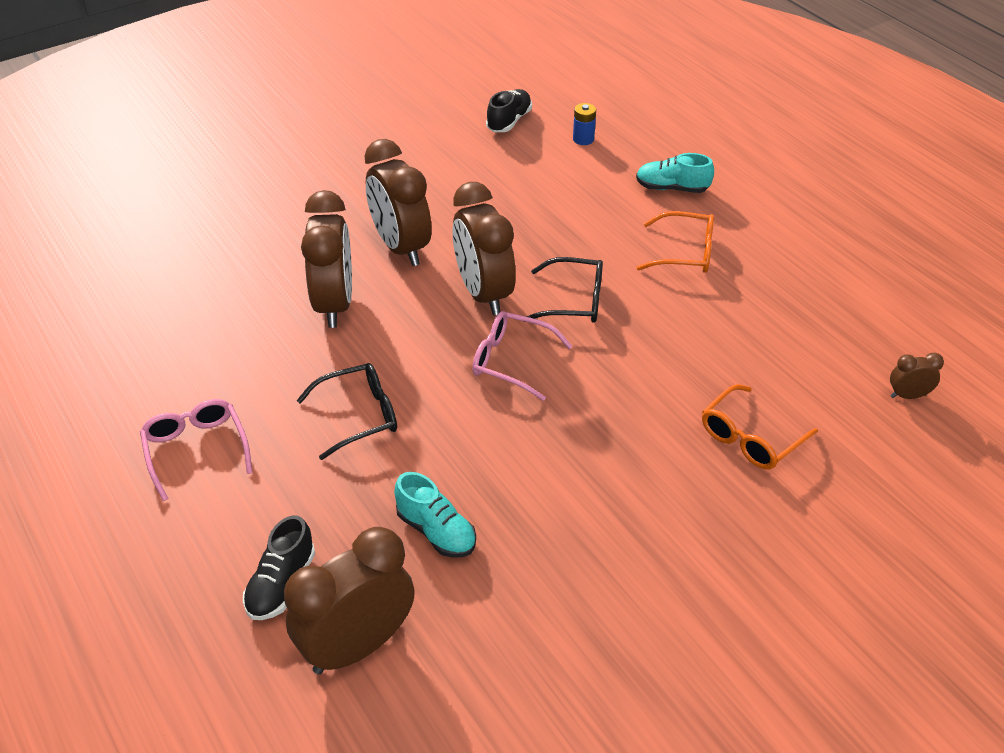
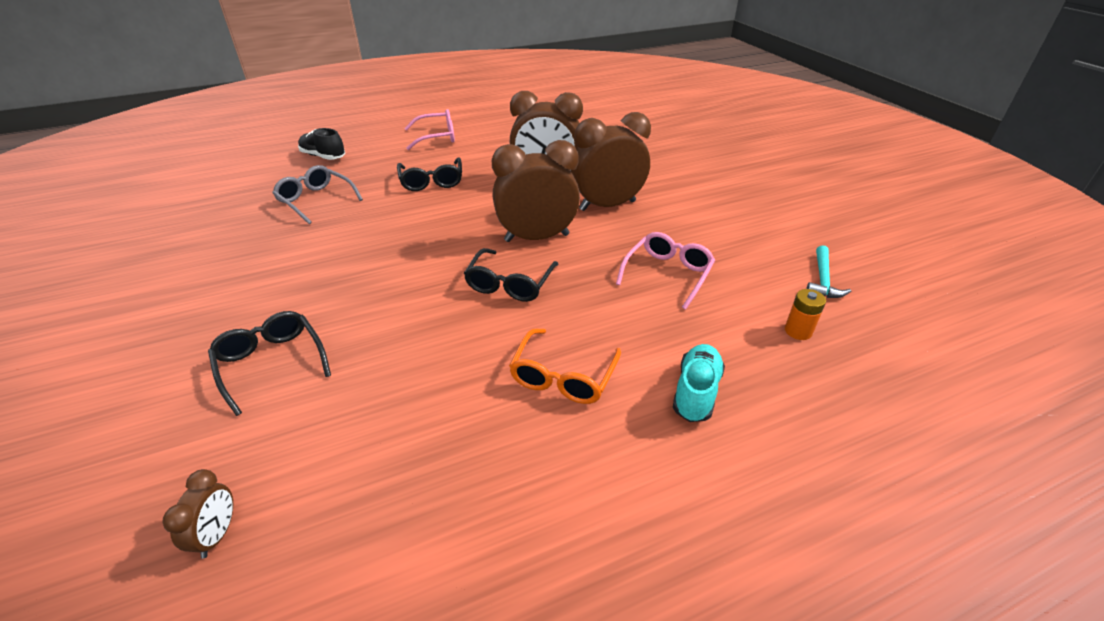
camera: 100 degrees right, 5 degrees down
brown clock [284,527,415,674] -> none
turquoise shoe [394,472,476,557] -> grey glasses [272,165,363,225]
pink glasses [472,311,572,401] -> pink glasses moved to [616,232,715,310]
black shoe [486,89,532,132] -> turquoise hammer [806,245,851,298]
blue battery [573,103,596,145] -> orange battery [785,289,826,340]
orange glasses [702,384,818,470] -> black glasses [208,311,331,416]

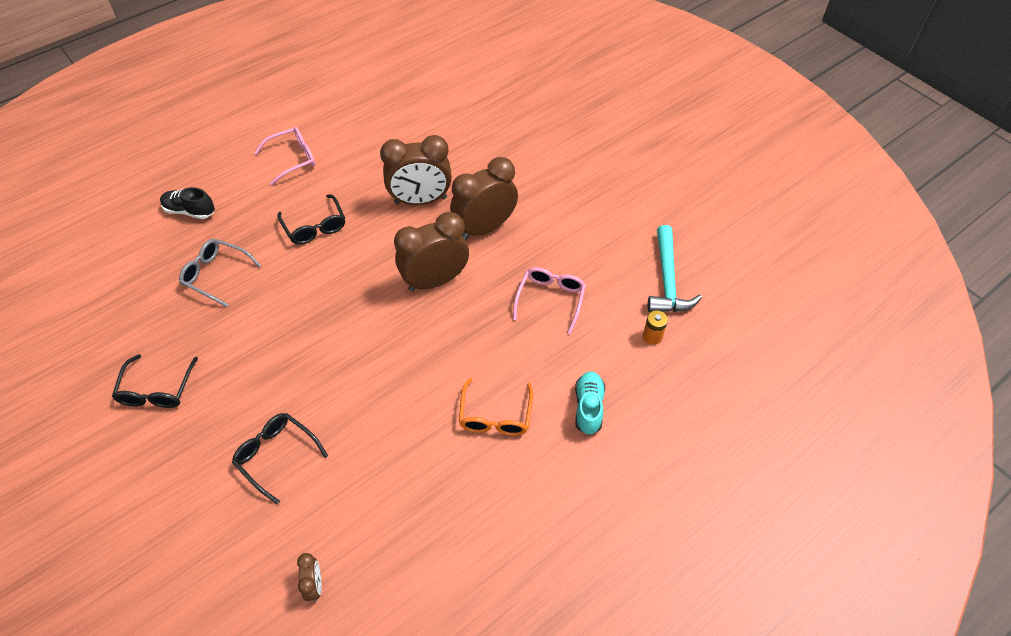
camera: 15 degrees left, 15 degrees up
black glasses [464,248,558,302] -> black glasses moved to [112,354,198,408]
turquoise hammer [806,245,851,298] -> turquoise hammer [648,225,702,312], size x1.67

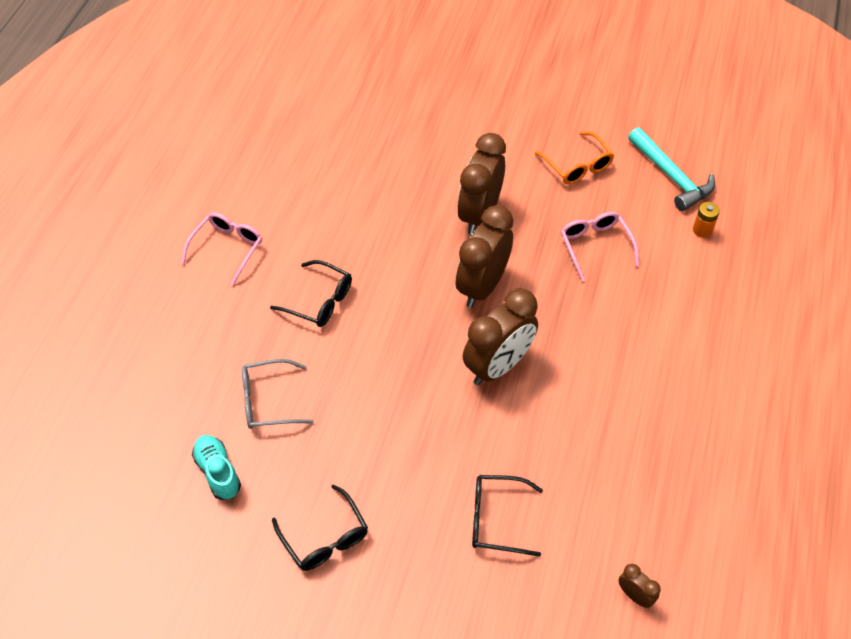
camera: 35 degrees left, 0 degrees up
black shoe [160,187,215,219] -> none
brown clock [380,135,452,205] -> brown clock moved to [463,289,538,385]
orange glasses [459,378,533,436] -> orange glasses moved to [535,132,614,185]
turquoise shoe [575,372,605,435] -> turquoise shoe moved to [192,435,241,500]

